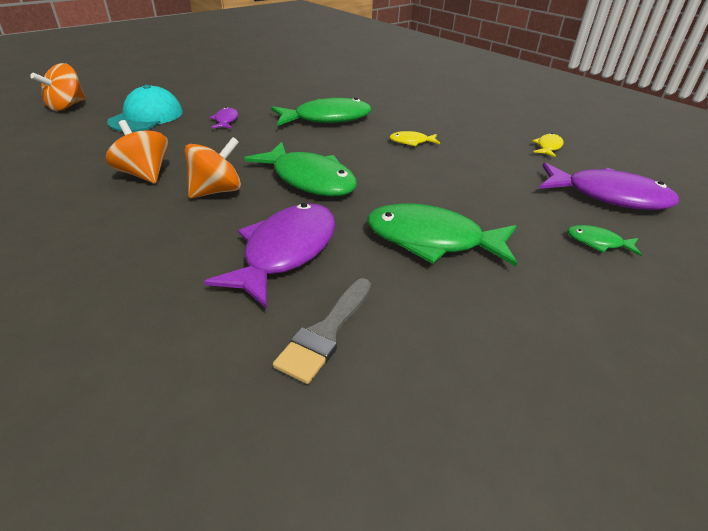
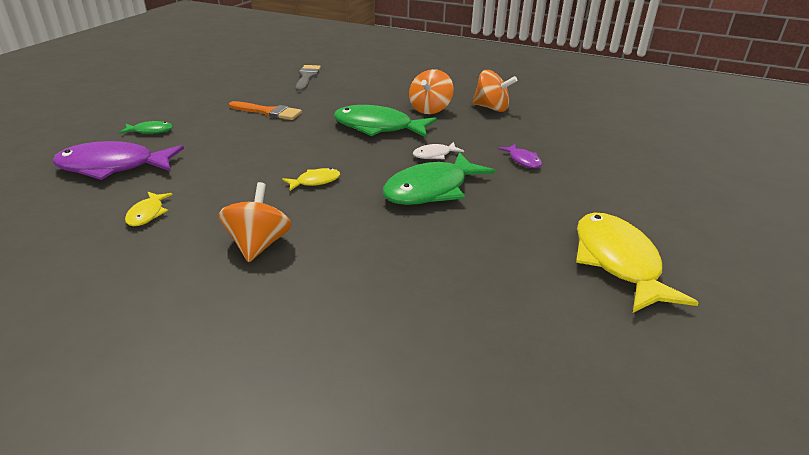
camera: 155 degrees right, 5 degrees down
orange spinning top [30,63,86,111] -> orange spinning top moved to [218,182,292,262]
turquoise cap [107,85,183,132] -> none
purple fish [204,203,335,309] -> none
green fish [367,204,517,266] -> orange brush [229,101,302,120]
none -> white fish [413,142,464,159]
none -> yellow fish [576,212,699,313]

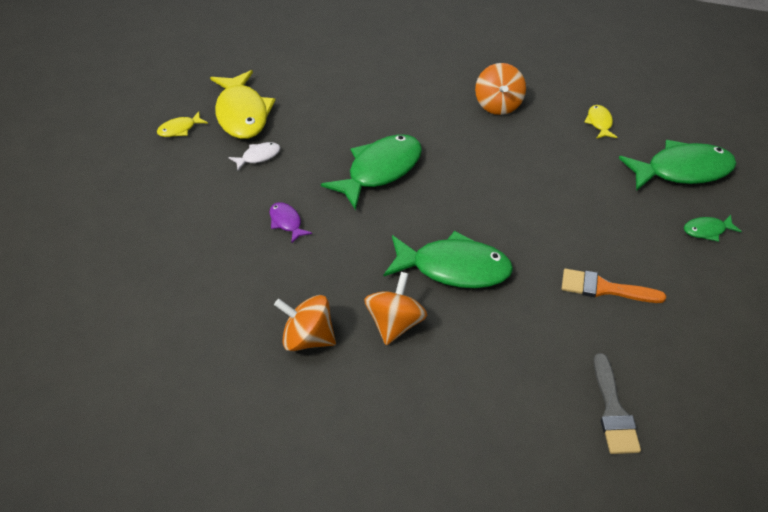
camera: 175 degrees right, 15 degrees up
purple fish [52,141,184,180] -> green fish [619,140,736,191]
yellow fish [282,168,340,191] -> yellow fish moved to [157,111,208,137]
white fish [413,142,464,159] -> white fish moved to [228,142,280,171]

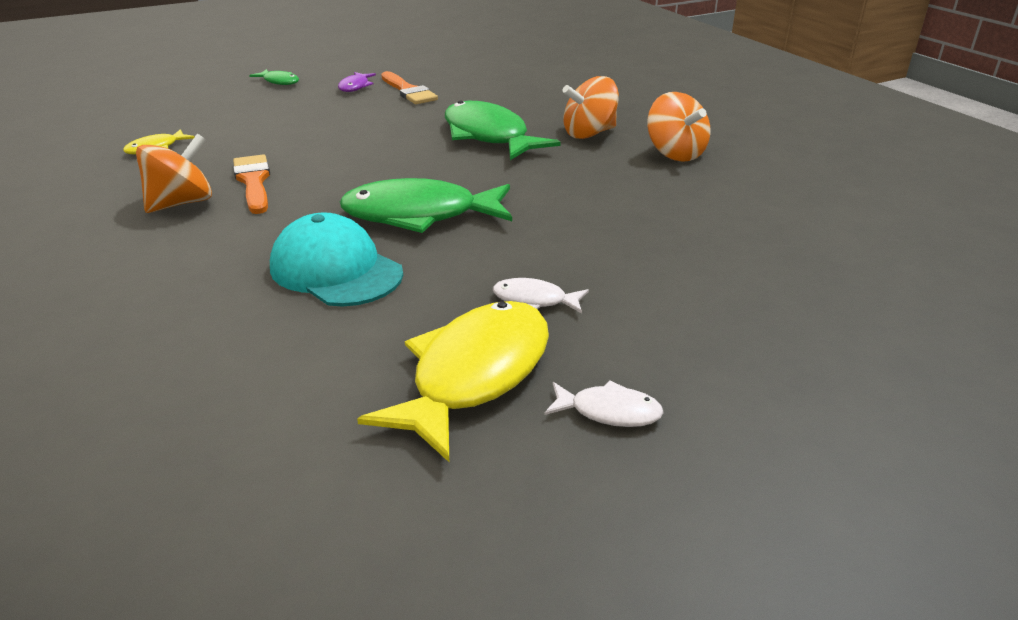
camera: 135 degrees left, 15 degrees down
yellow fish [157,111,208,137] -> white fish [544,380,664,427]
purple fish [270,202,312,243] -> purple fish moved to [338,72,376,92]
grey brush [594,353,641,454] -> none
green fish [619,140,736,191] -> none
none -> orange brush [233,154,270,214]
none -> turquoise cap [270,212,403,306]

